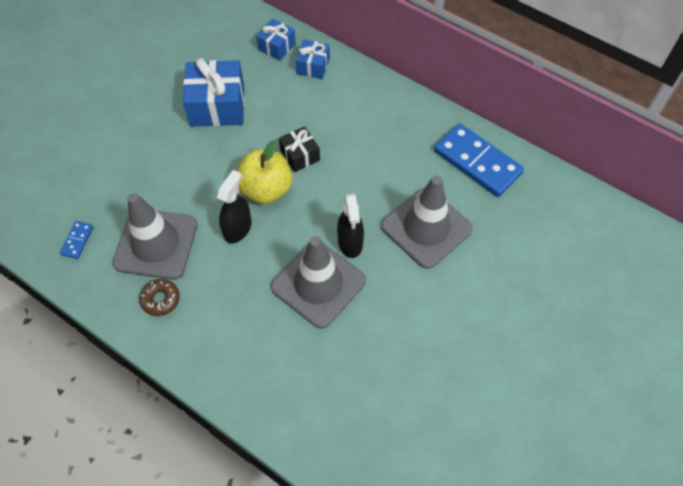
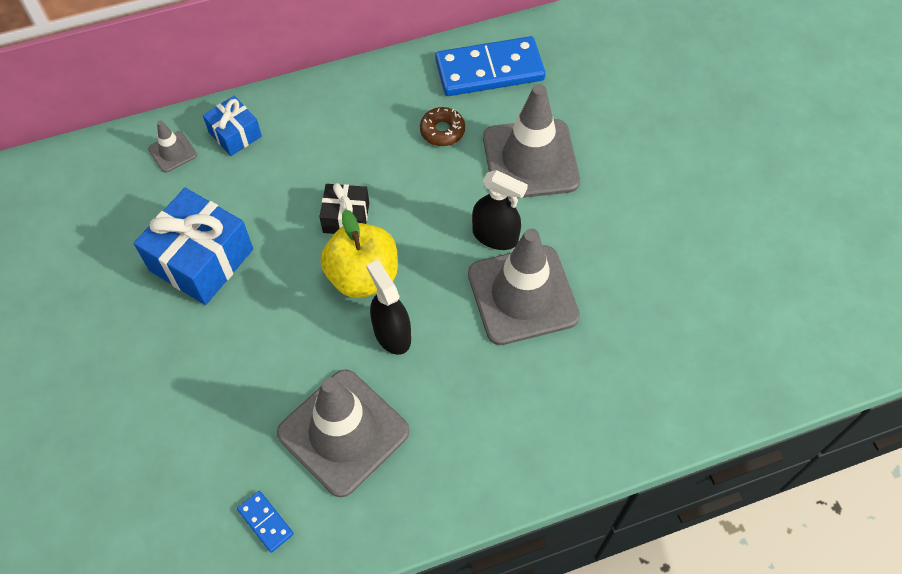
camera: 55 degrees left, 0 degrees up
brown donut [139,279,180,316] -> brown donut moved to [420,107,465,146]
blue gift [256,19,296,61] -> grey traffic cone [148,120,197,173]

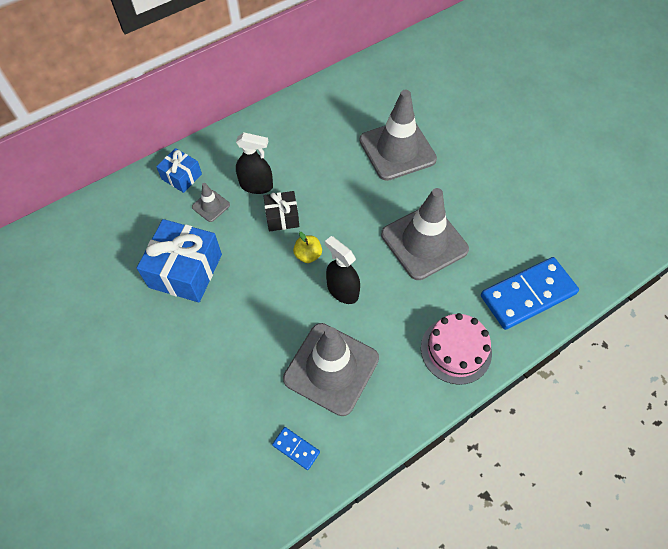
camera: 15 degrees left, 0 degrees up
grey traffic cone [148,120,197,173] -> grey traffic cone moved to [192,183,230,222]
yellow apple [320,209,398,298] -> yellow apple [293,232,322,263], size x0.51
brown donut [420,107,465,146] -> none
blue domino [435,36,546,96] -> blue domino moved to [481,257,579,330]
black spray bottle [472,170,528,250] -> black spray bottle moved to [236,132,273,194]
none -> pink cake [421,313,492,385]

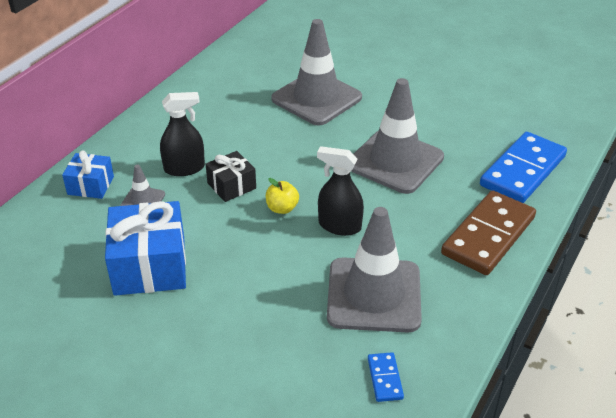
camera: 25 degrees left, 20 degrees down
blue domino [272,427,320,470] -> blue domino turned 75 degrees clockwise [368,352,404,402]
pink cake [421,313,492,385] -> brown domino [441,190,536,275]

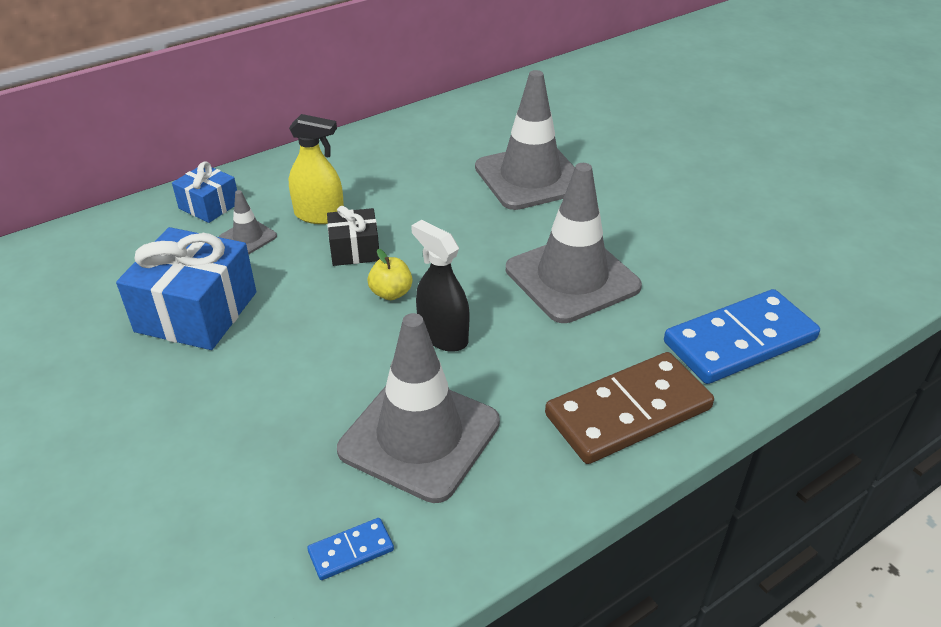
camera: 25 degrees right, 0 degrees up
black spray bottle [160,92,205,176] -> yellow spray bottle [289,114,344,224]
blue domino [368,352,404,402] -> blue domino turned 45 degrees clockwise [307,518,394,580]

